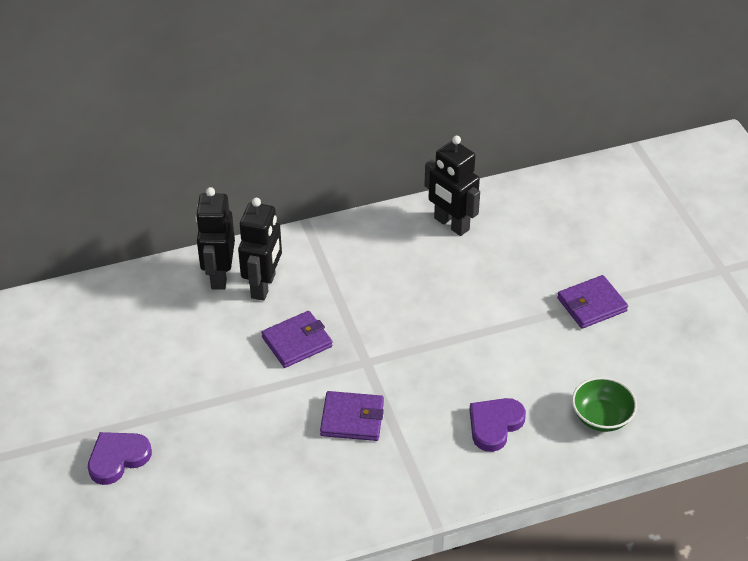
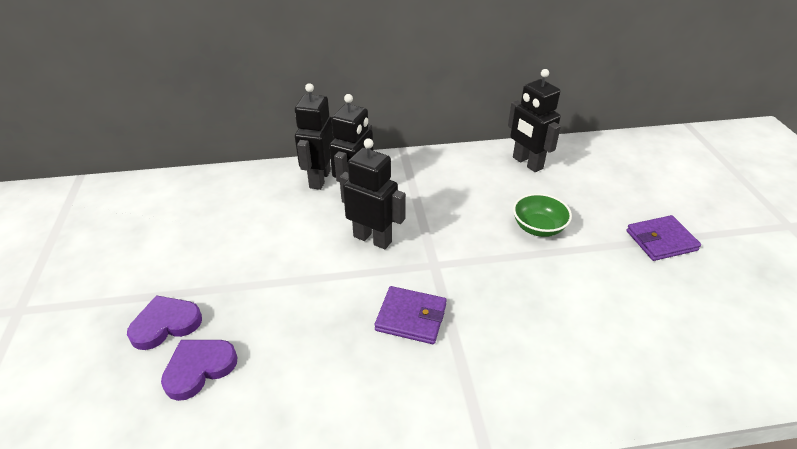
camera: 10 degrees right, 5 degrees down
purple wallet [261,311,333,368] -> black robot [340,138,406,249]
purple heart [469,398,526,452] -> purple heart moved to [161,340,237,401]
green bowl [572,377,637,432] -> green bowl moved to [513,193,572,237]

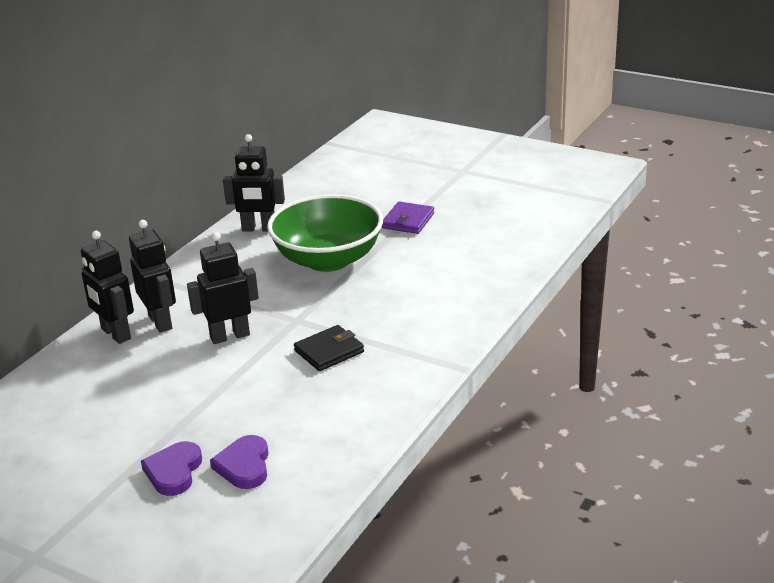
camera: 50 degrees left, 10 degrees down
purple wallet [375,286,447,344] -> black wallet [294,325,364,371]
green bowl [513,193,572,237] -> green bowl [267,194,383,272], size x2.16

